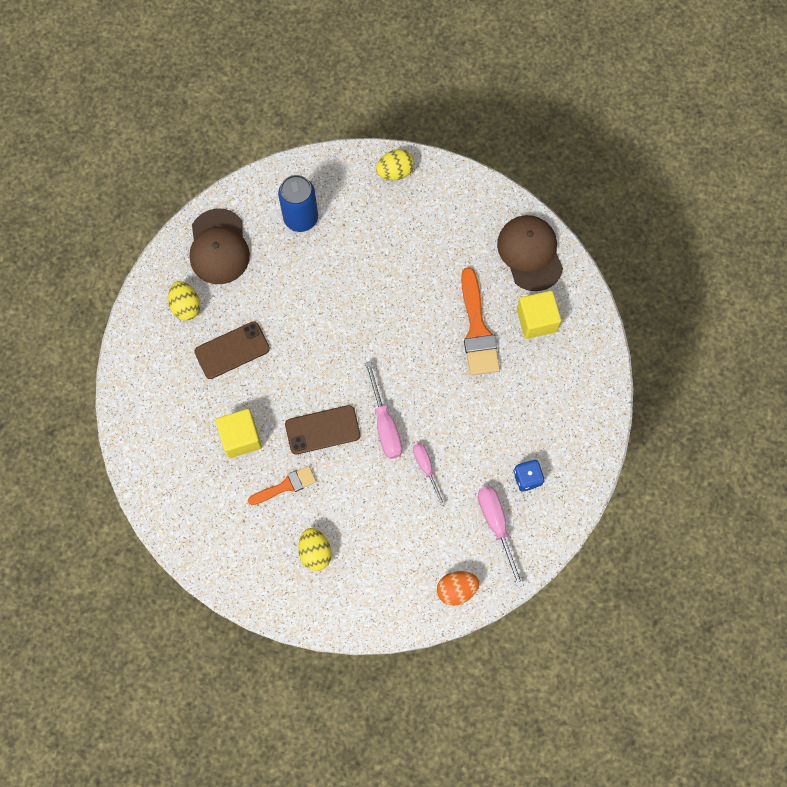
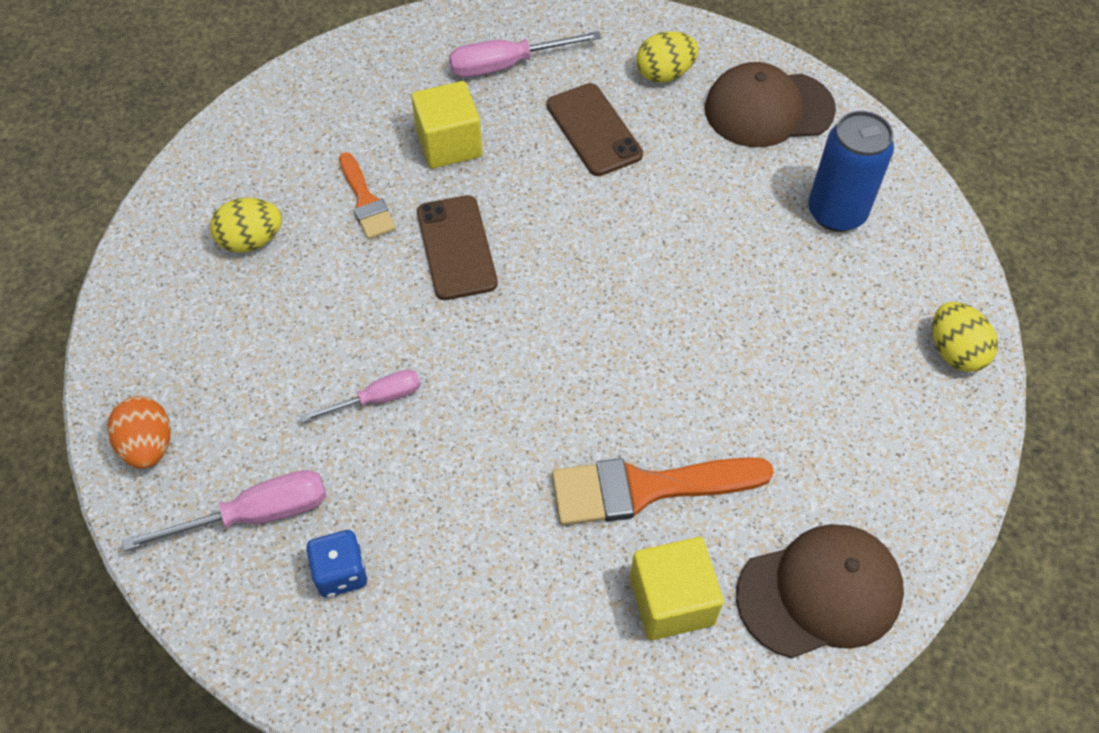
camera: 90 degrees right, 15 degrees down
pink screwdriver [365,361,402,459] -> pink screwdriver moved to [449,31,602,77]

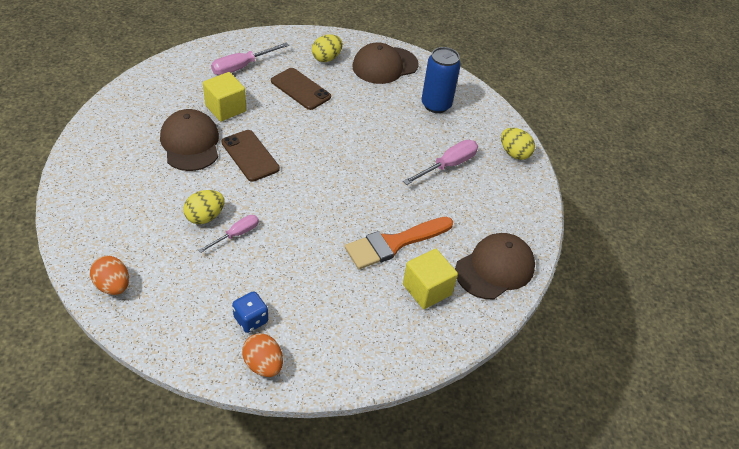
camera: 25 degrees left, 10 degrees down
pink screwdriver [122,470,326,551] -> pink screwdriver moved to [403,140,478,185]
yellow egg [210,198,282,253] -> yellow egg moved to [183,190,225,224]
orange brush [339,152,396,239] -> brown cap [160,109,219,171]
none -> orange egg [242,333,283,377]

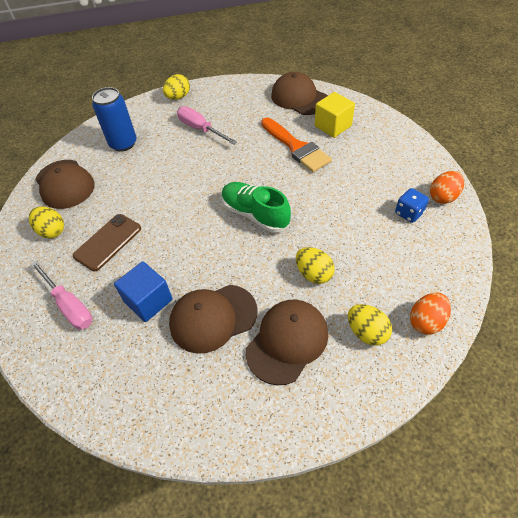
camera: 90 degrees left, 5 degrees up
pink screwdriver [198,215,259,253] -> none
yellow cube [203,72,246,122] -> blue cube [114,261,173,322]
brown phone [221,130,280,182] -> none
none -> green shoe [222,182,291,232]
none -> brown cap [246,299,328,385]
none -> yellow egg [348,304,392,346]

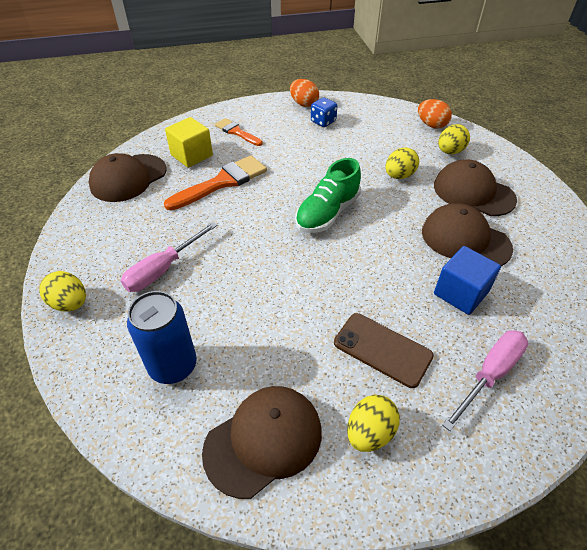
camera: 95 degrees left, 5 degrees down
brown cap [169,285,257,354] -> brown cap turned 150 degrees clockwise [422,203,513,266]
none -> orange brush [215,118,263,146]

